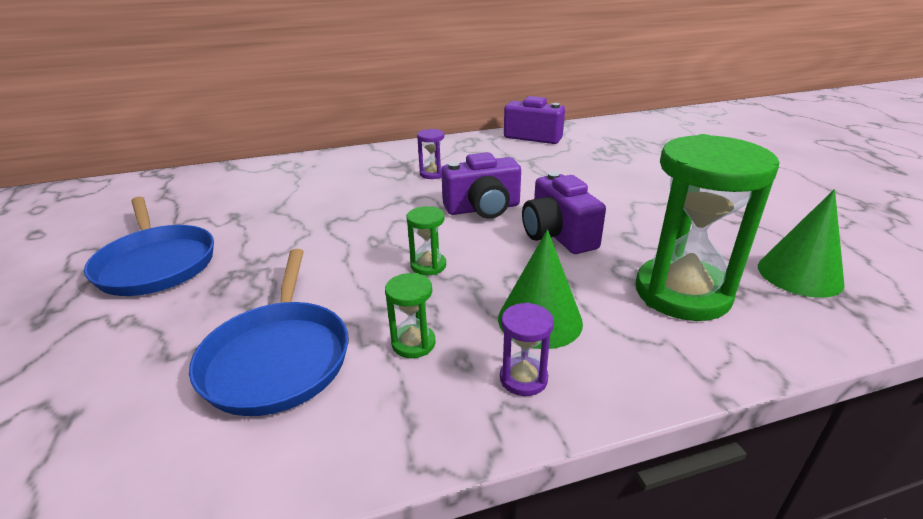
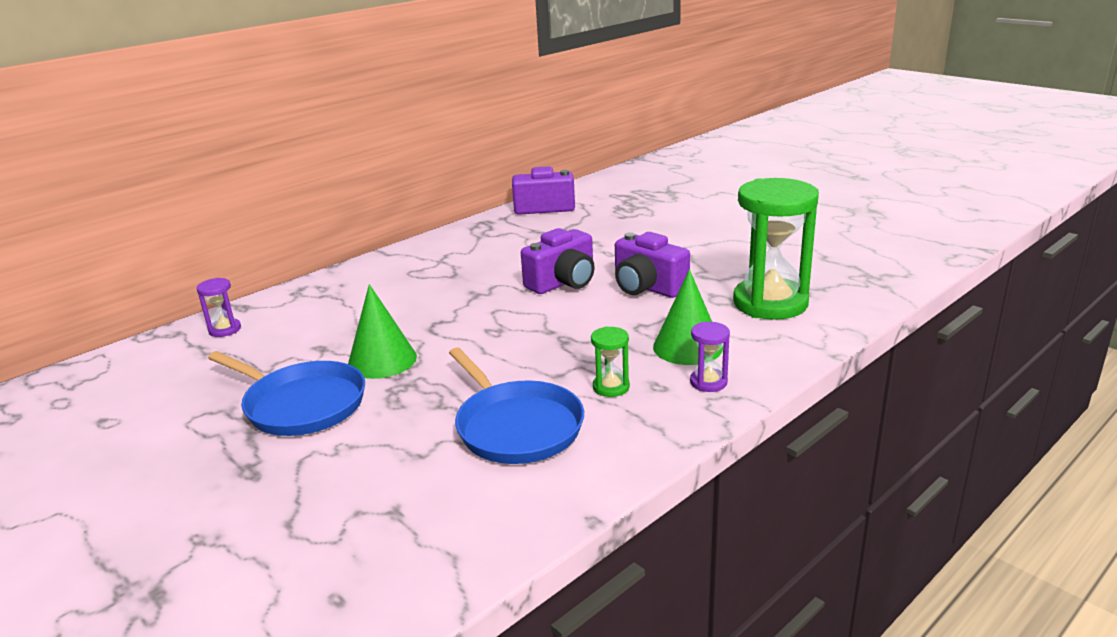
camera: 25 degrees left, 5 degrees down
green hourglass [407,206,446,276] -> none
purple hourglass [417,129,444,179] -> purple hourglass moved to [196,278,241,337]
green cone [758,189,845,298] -> green cone moved to [348,284,417,379]

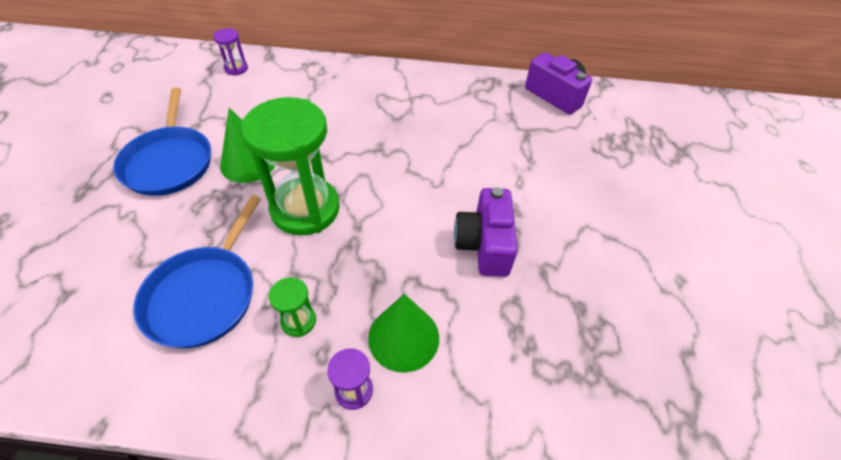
camera: 45 degrees right, 25 degrees up
purple camera [521,228,595,294] -> none
green hourglass [733,178,819,320] -> green hourglass moved to [241,97,340,236]

